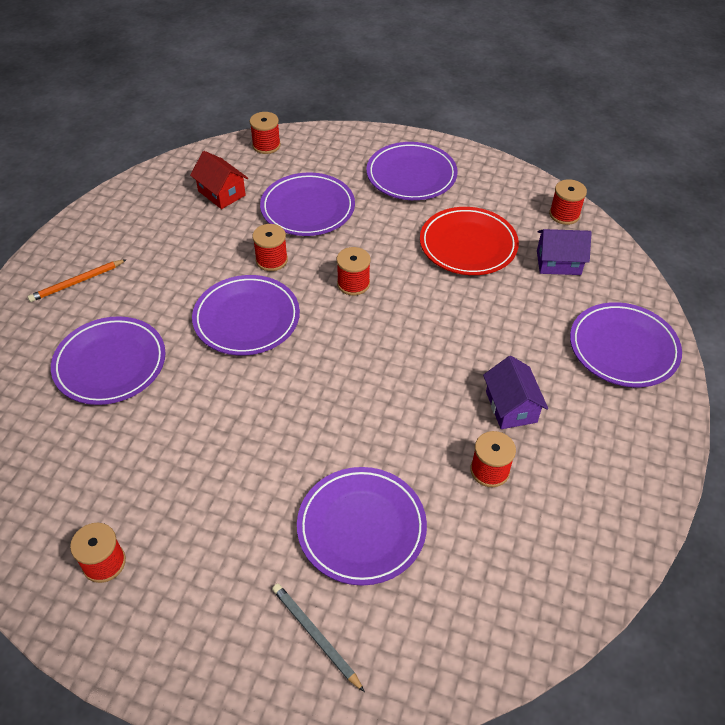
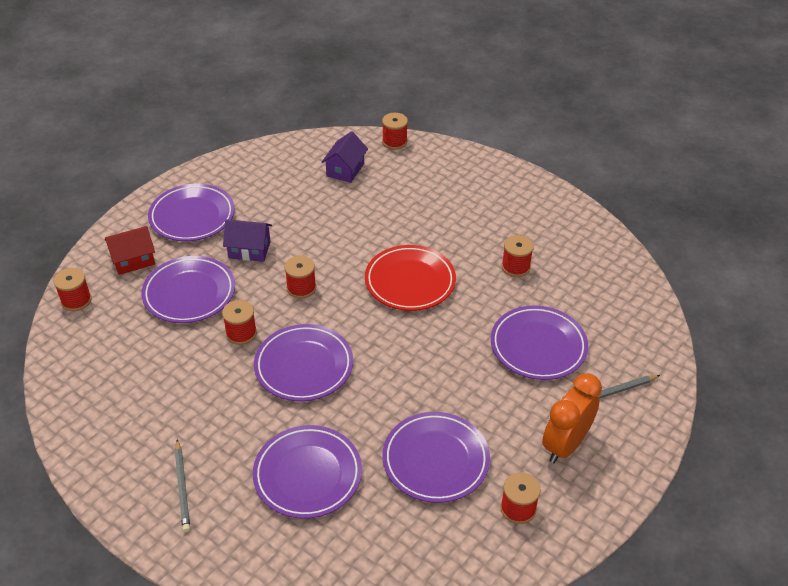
camera: 70 degrees left, 5 degrees down
orange pencil [28,259,127,302] -> grey pencil [175,439,190,532]
red house [190,151,248,209] -> red house moved to [105,226,155,275]
red plate [420,207,519,275] -> red plate moved to [365,245,456,311]
purple house [483,356,548,429] -> purple house moved to [223,219,272,262]
red spool [549,179,587,225] -> red spool moved to [382,113,408,150]
purple plate [570,302,682,387] -> purple plate moved to [382,412,490,503]
none -> orange clock [542,373,602,463]

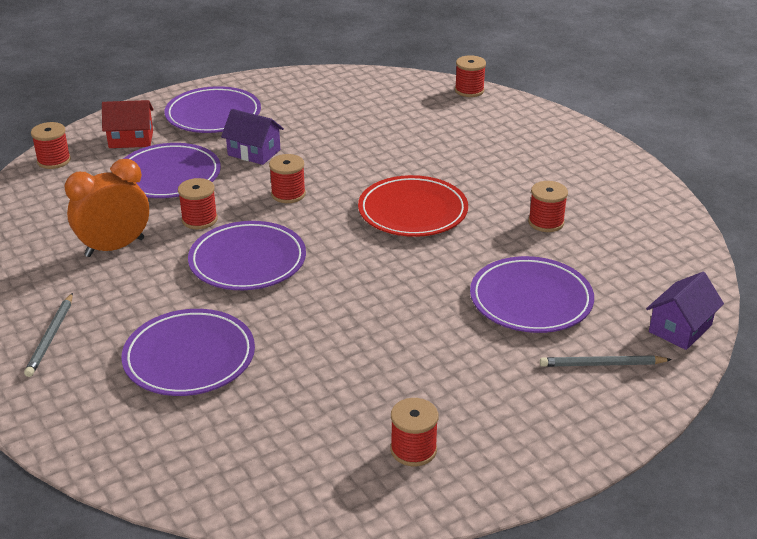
camera: 20 degrees right, 10 degrees down
purple house [322,131,368,183] -> purple house moved to [646,272,724,350]
purple plate [382,412,490,503] -> none
orange clock [542,373,602,463] -> orange clock moved to [64,159,149,257]

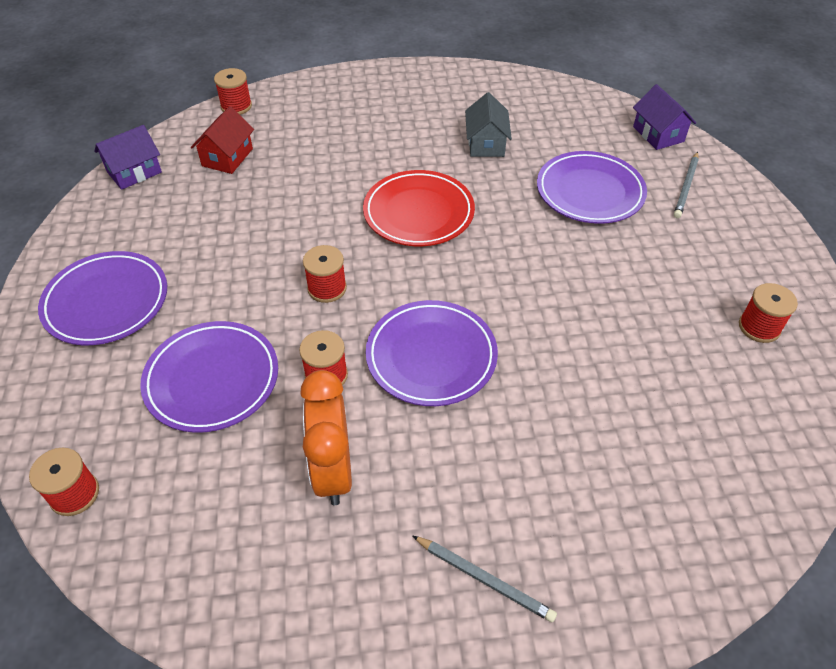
camera: 65 degrees left, 15 degrees up
red house [102,100,154,148] -> red house moved to [191,106,254,174]
purple plate [121,309,255,396] -> none
purple house [221,109,284,165] -> purple house moved to [94,125,162,190]
red spool [528,181,568,232] -> grey house [465,92,512,157]

